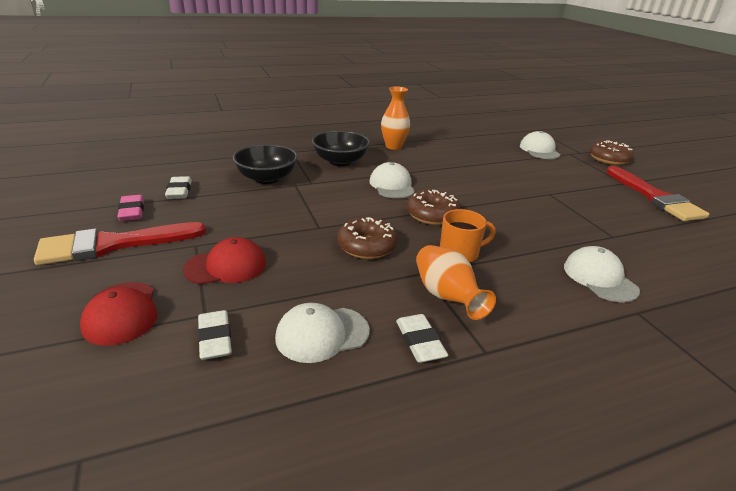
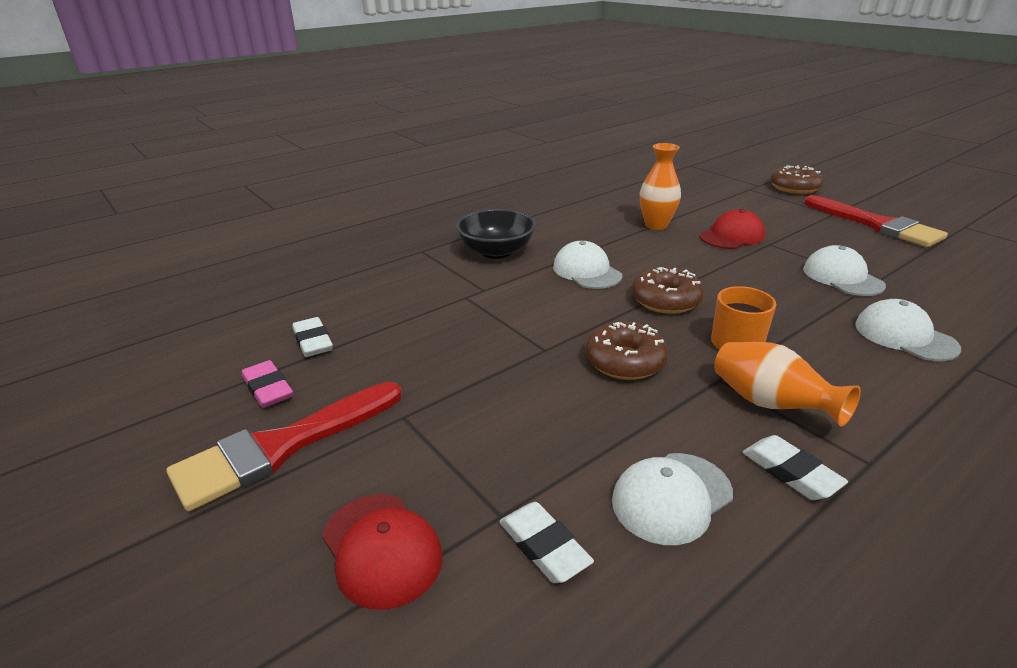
camera: 15 degrees left, 0 degrees up
red cap [183,237,266,284] -> red cap moved to [699,209,765,249]
black bowl [233,144,298,184] -> none
orange vase [381,86,410,150] -> orange vase moved to [640,143,681,230]
white cap [520,131,560,159] -> white cap moved to [803,245,886,296]

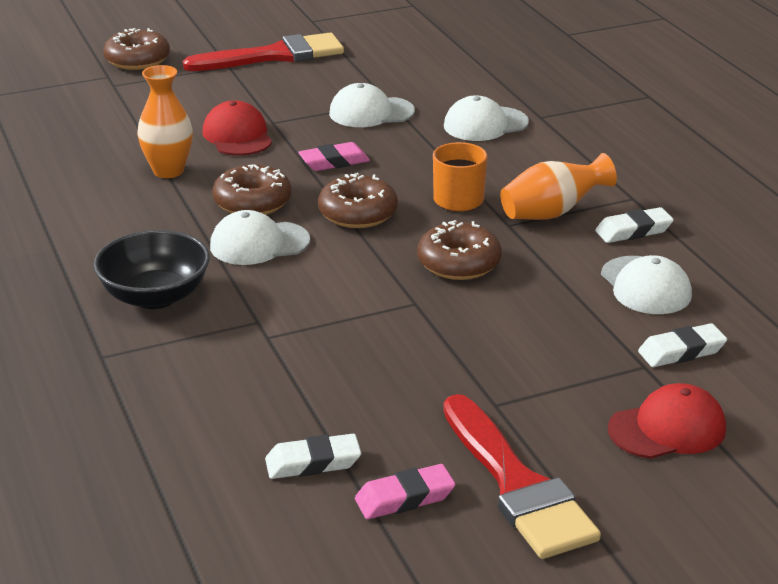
camera: 75 degrees left, 0 degrees up
none -> brown donut [212,164,292,215]
none -> pink eraser [298,142,370,171]

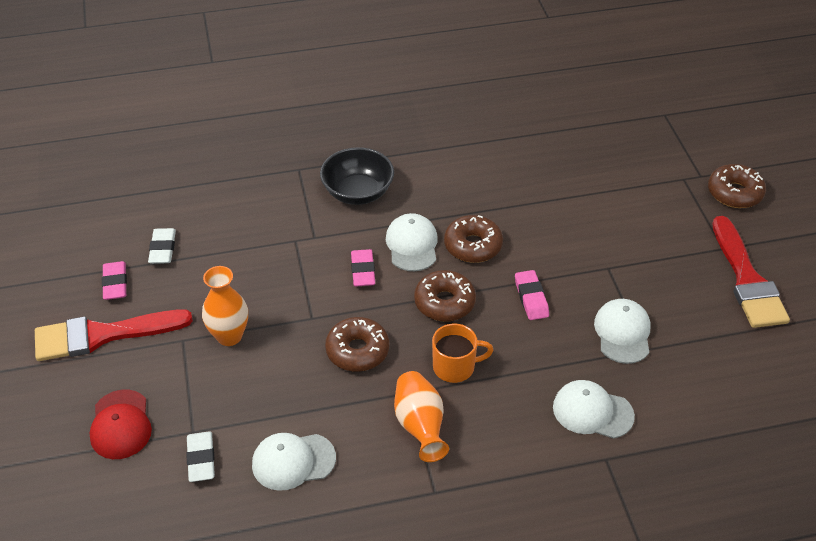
camera: 100 degrees right, 15 degrees up
orange vase [137,65,193,178] -> orange vase moved to [202,266,248,346]
red cap [202,100,272,156] -> none
white cap [444,95,529,141] -> white cap turned 60 degrees counterclockwise [553,380,635,439]
white eraser [595,207,674,243] -> none
none -> pink eraser [351,249,375,286]

